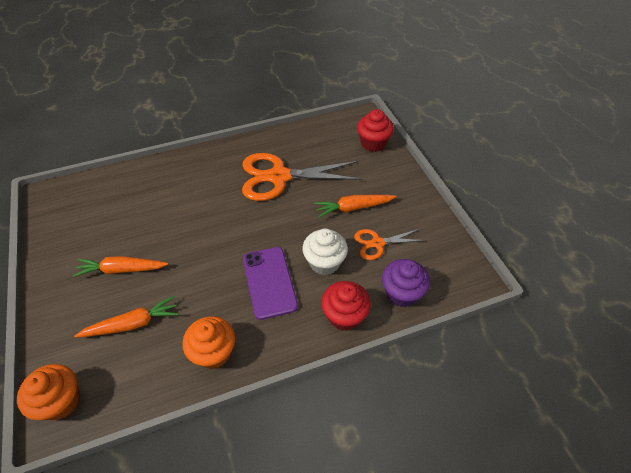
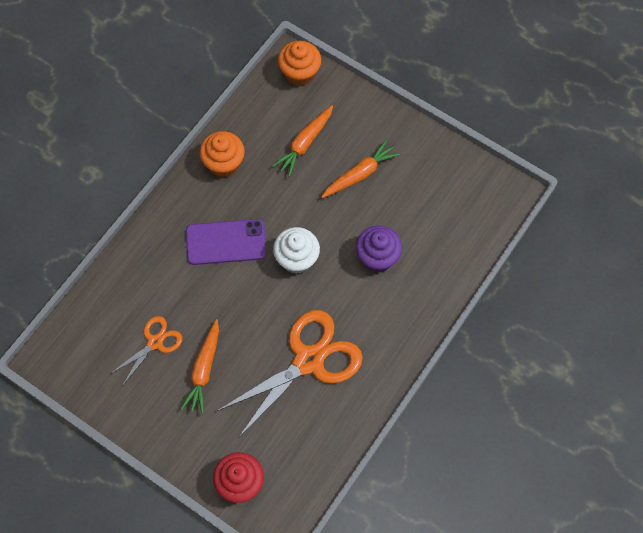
camera: 145 degrees right, 15 degrees up
purple phone [243,247,298,320] -> purple phone turned 45 degrees counterclockwise [186,219,266,265]
white cupcake [302,229,348,275] -> white cupcake moved to [273,227,320,274]
orange carrot [314,195,397,218] -> orange carrot turned 150 degrees clockwise [181,319,219,414]
red cupcake [321,281,371,331] -> none
purple cupcake [382,259,430,307] -> purple cupcake moved to [356,226,402,272]

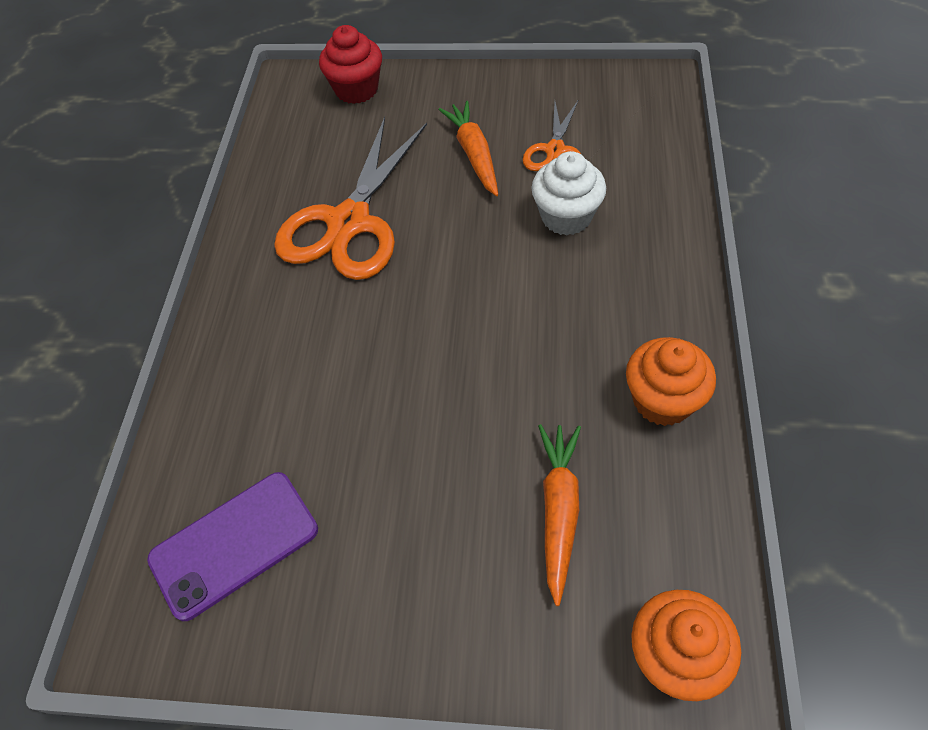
camera: 155 degrees right, 10 degrees down
purple phone [186,219,266,265] -> purple phone moved to [147,472,318,621]
white cupcake [273,227,320,274] -> white cupcake moved to [531,151,606,235]
orange carrot [321,139,400,198] -> none
purple cupcake [356,226,402,272] -> none

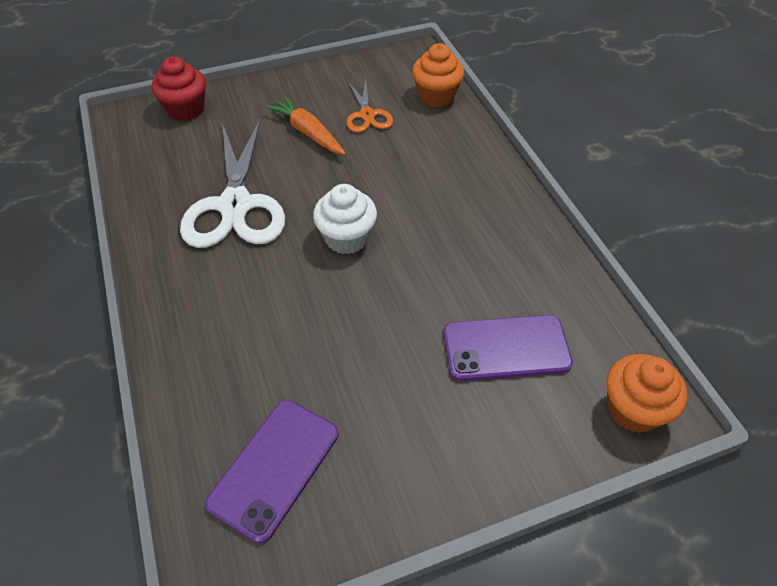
camera: 30 degrees left, 5 degrees down
orange scissors [274,117,427,280] -> white scissors [180,120,285,248]
white cupcake [531,151,606,235] -> white cupcake moved to [313,184,377,254]
orange carrot [538,424,581,606] -> purple phone [444,315,573,381]
orange cupcake [626,337,716,426] -> orange cupcake moved to [412,43,464,107]

